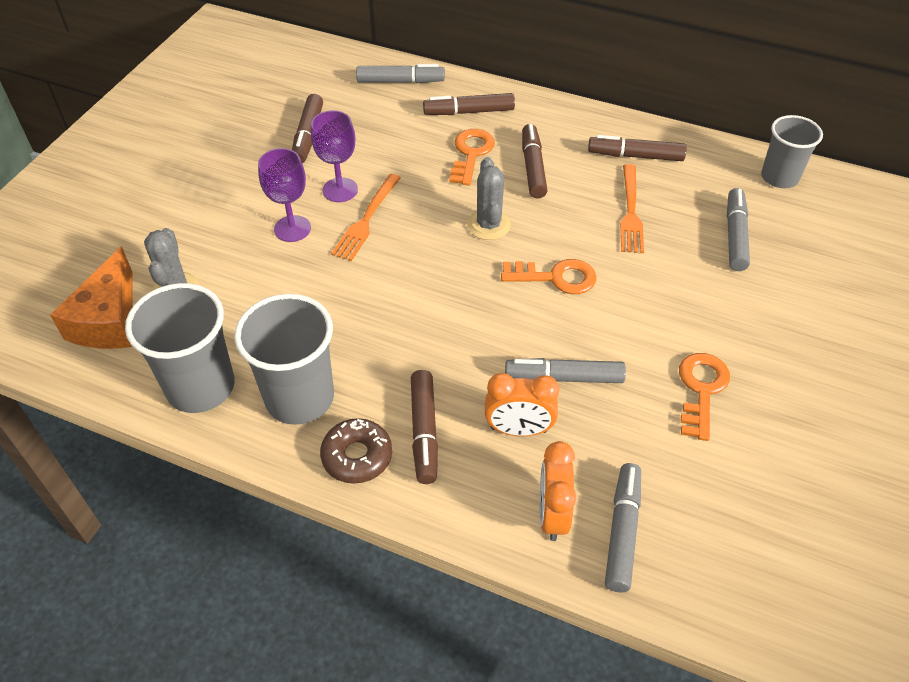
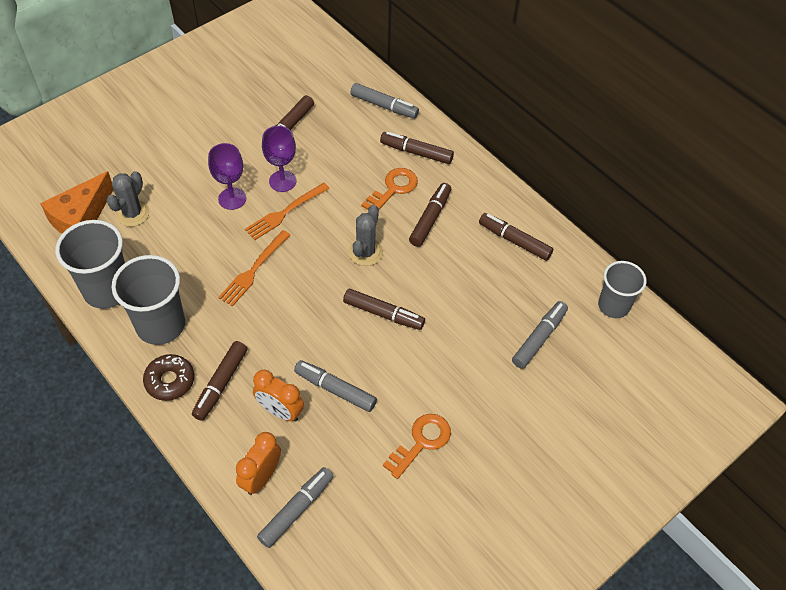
camera: 25 degrees right, 5 degrees up
orange key [501,259,597,294] -> brown marker [343,289,425,330]
orange fork [620,164,644,253] -> orange fork moved to [218,230,290,307]

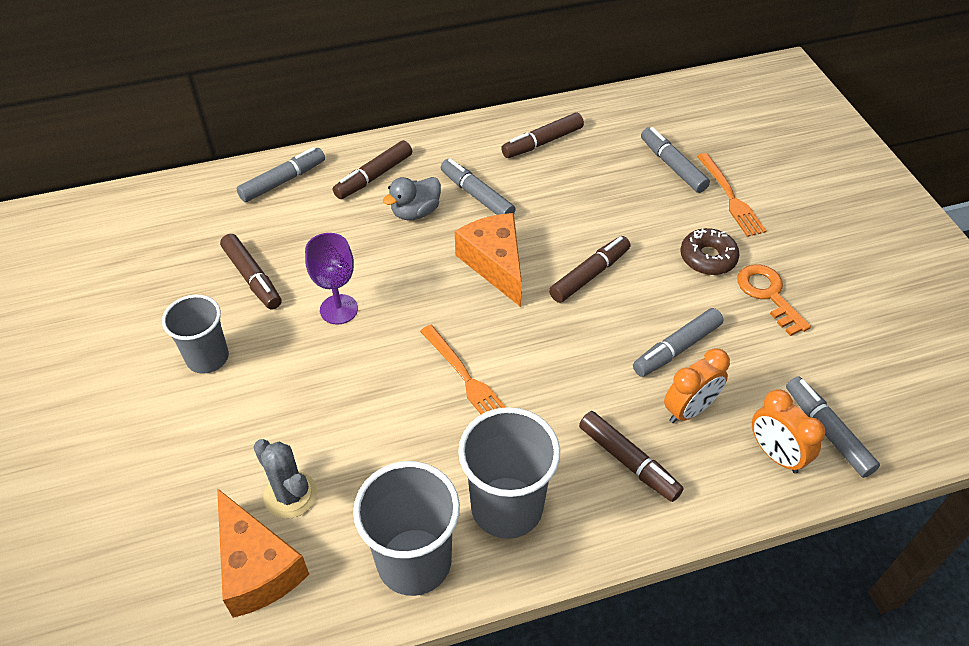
camera: 65 degrees left, 5 degrees down
brown donut [143,354,194,401] -> brown donut moved to [680,228,739,275]
purple goblet [208,143,246,210] -> none
orange fork [245,183,330,240] -> orange fork moved to [697,153,767,237]
grey cactus [349,205,383,266] -> orange cheese [455,213,522,307]
orange key [361,168,418,210] -> grey duck [383,177,441,220]
brown marker [409,183,451,247] -> grey marker [441,159,516,215]
grey cup [598,261,647,318] -> grey cup moved to [162,294,229,374]

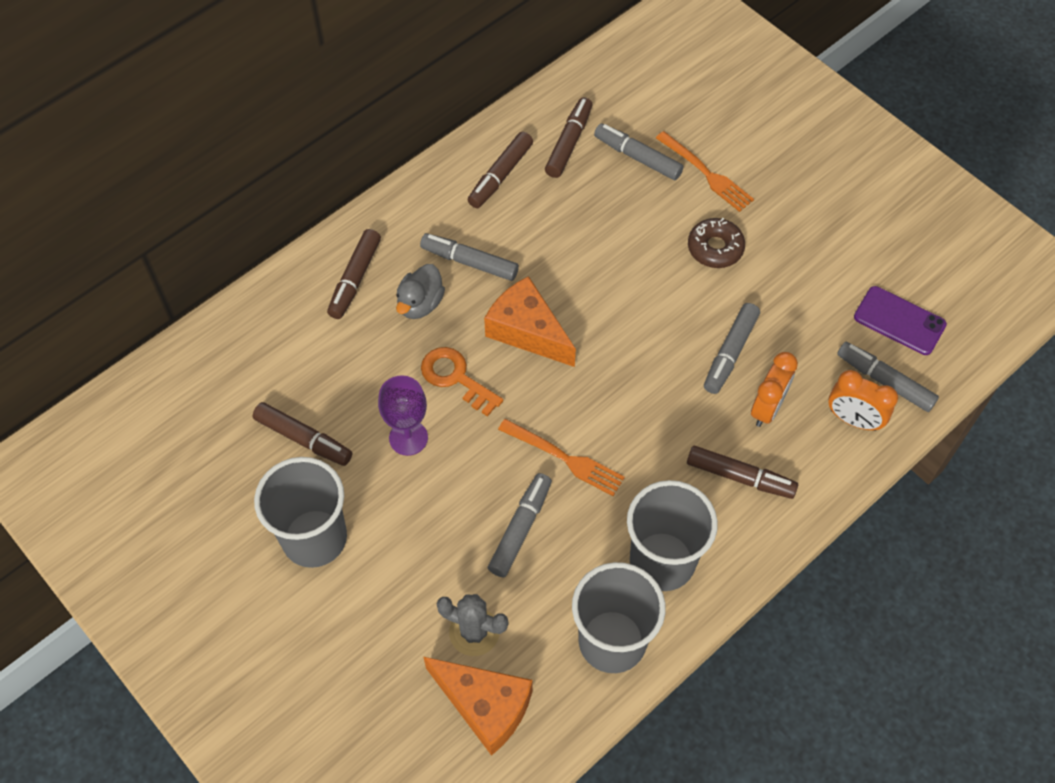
camera: 25 degrees left, 10 degrees up
grey cup [162,294,229,374] -> grey cup [254,457,347,568], size x1.50
grey marker [236,147,325,202] -> grey marker moved to [488,473,552,577]
brown marker [549,236,630,303] -> brown marker moved to [545,97,592,178]
orange key [737,264,811,336] -> orange key moved to [421,347,503,417]
none -> purple phone [854,286,947,355]

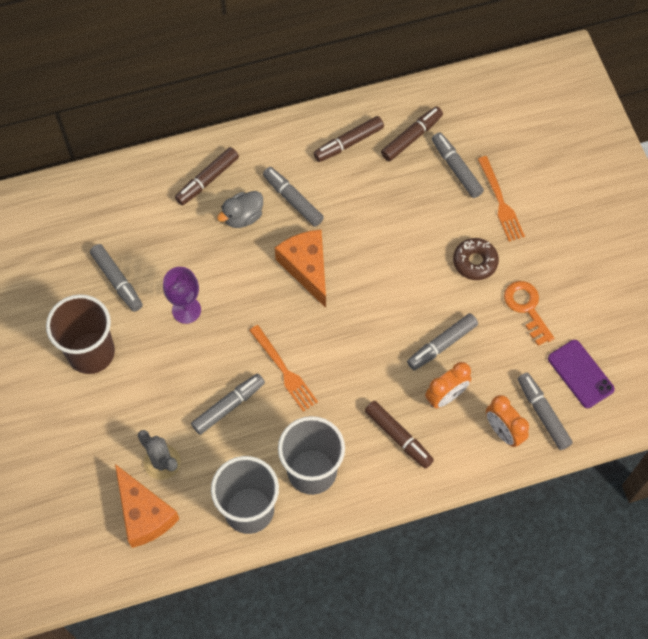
camera: 25 degrees right, 5 degrees up
brown marker [253,402,352,466] -> grey marker [90,244,143,312]
grey cup [254,457,347,568] -> brown cup [46,294,115,374]
orange key [421,347,503,417] -> orange key moved to [504,281,554,346]

